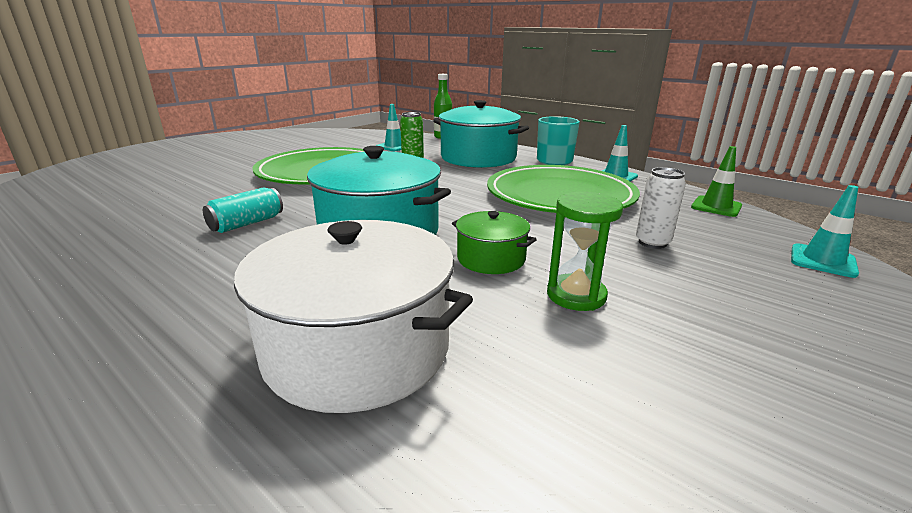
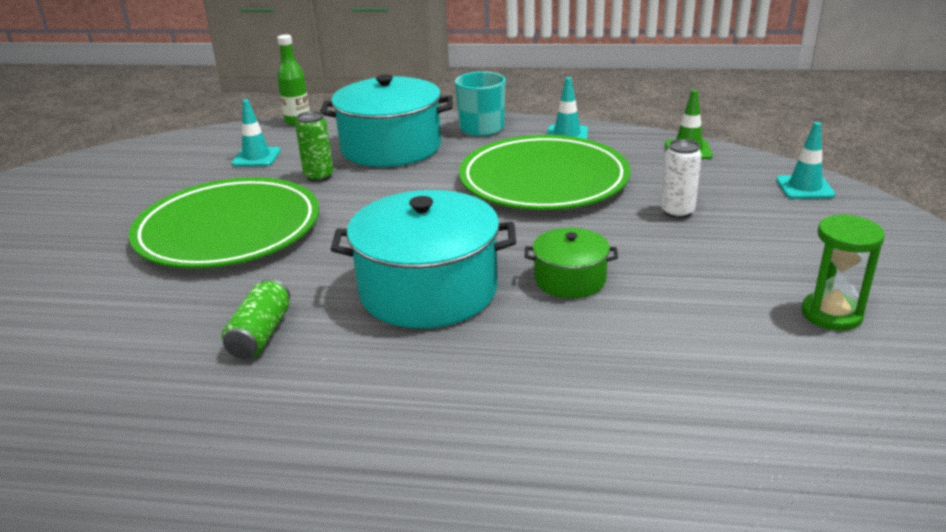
camera: 30 degrees left, 5 degrees up
turquoise can [203,187,283,233] -> green can [222,279,290,359]
white pot [234,220,473,413] -> none
green hourglass [547,192,623,311] -> green hourglass moved to [802,214,885,331]

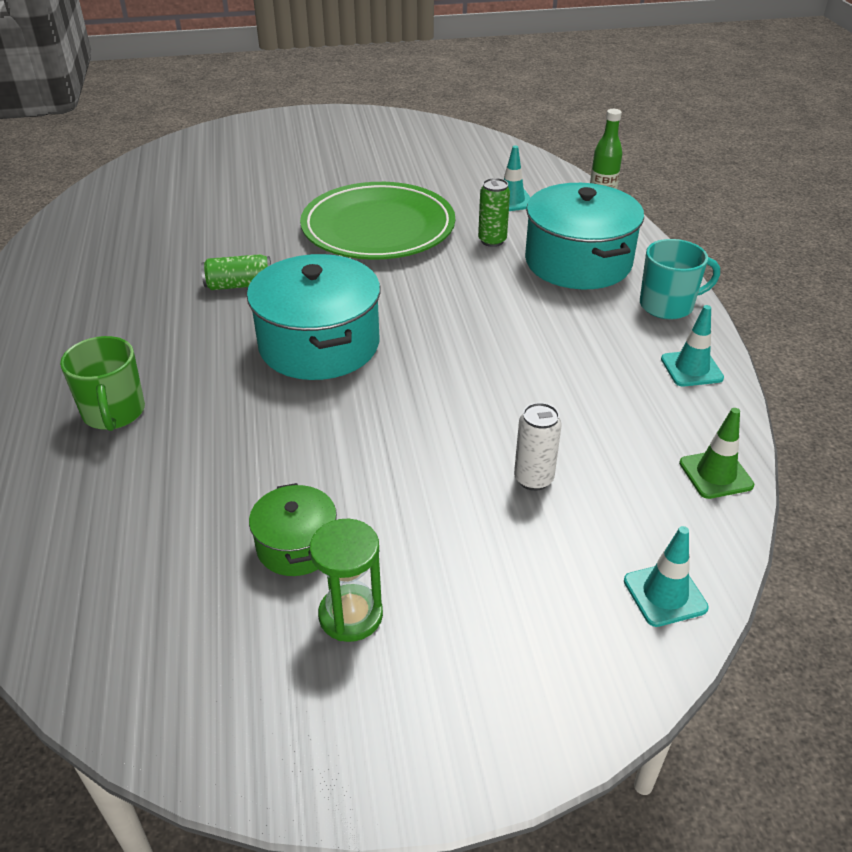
camera: 70 degrees right, 10 degrees up
green plate [459,135,631,210] -> none
green pot [524,228,618,298] -> green pot moved to [249,483,337,576]
none -> green mug [60,336,145,431]

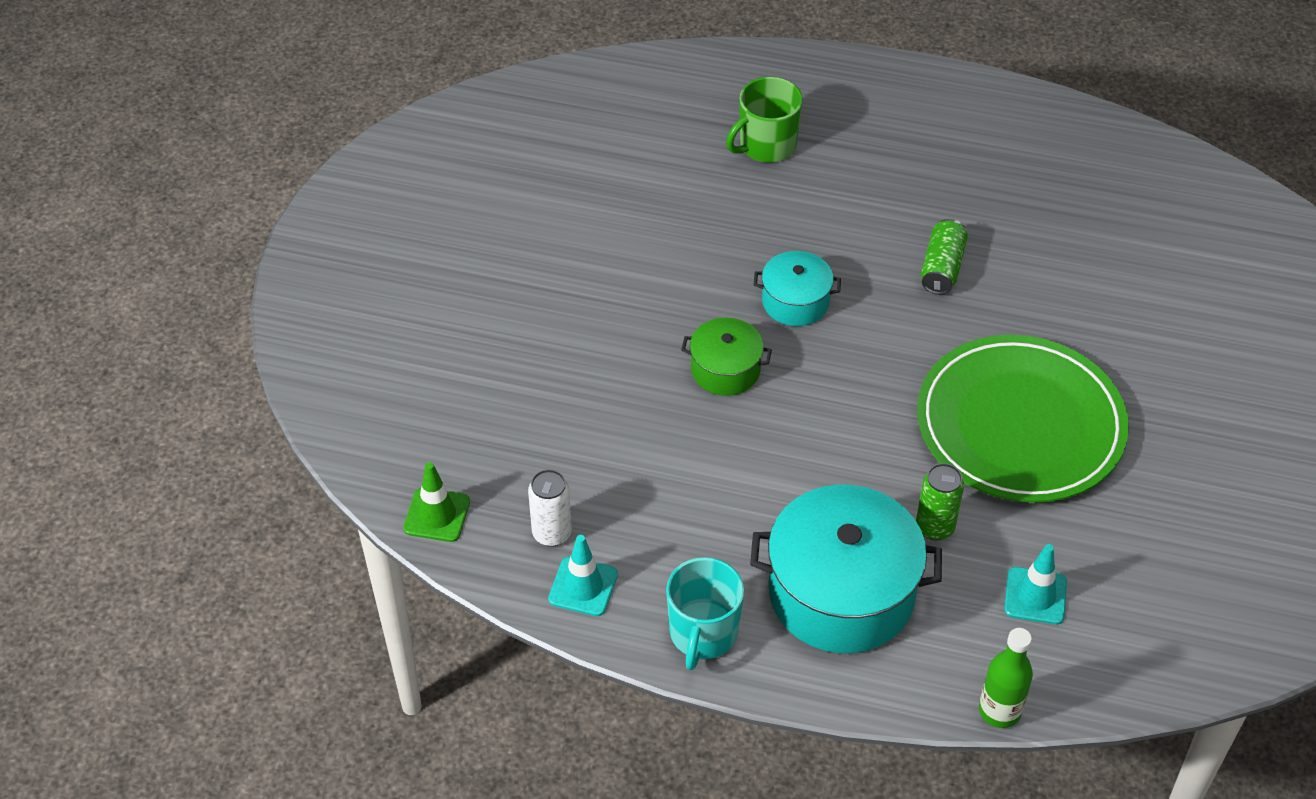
camera: 115 degrees right, 10 degrees up
green mug [60,336,145,431] -> green mug turned 45 degrees counterclockwise [726,77,803,163]
turquoise pot [247,254,380,380] -> turquoise pot [754,251,841,326], size x0.52
green pot [249,483,337,576] -> green pot moved to [681,318,772,396]
green hourglass [309,519,383,642] -> none
white can [514,403,562,491] -> white can moved to [528,469,572,547]
turquoise traffic cone [624,526,709,627] -> none

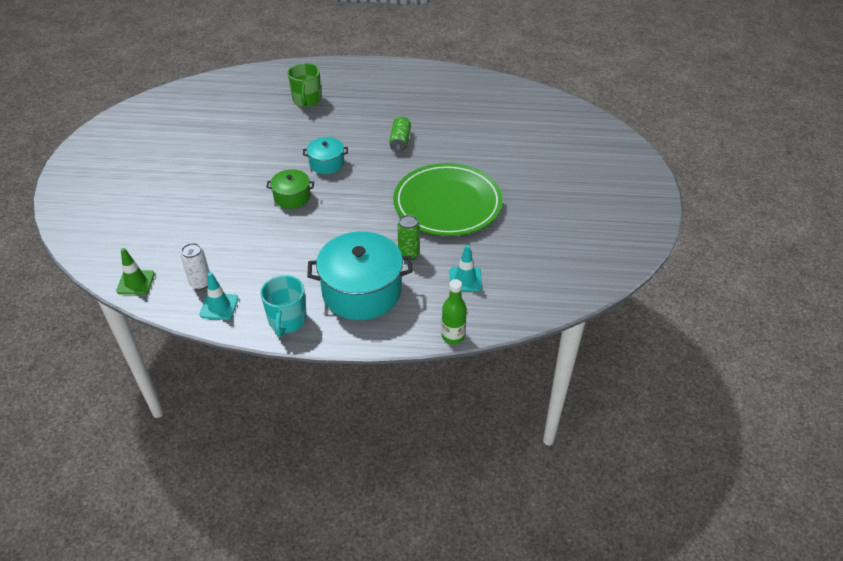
camera: 10 degrees left, 5 degrees down
green mug [726,77,803,163] -> green mug turned 45 degrees counterclockwise [288,63,321,107]

